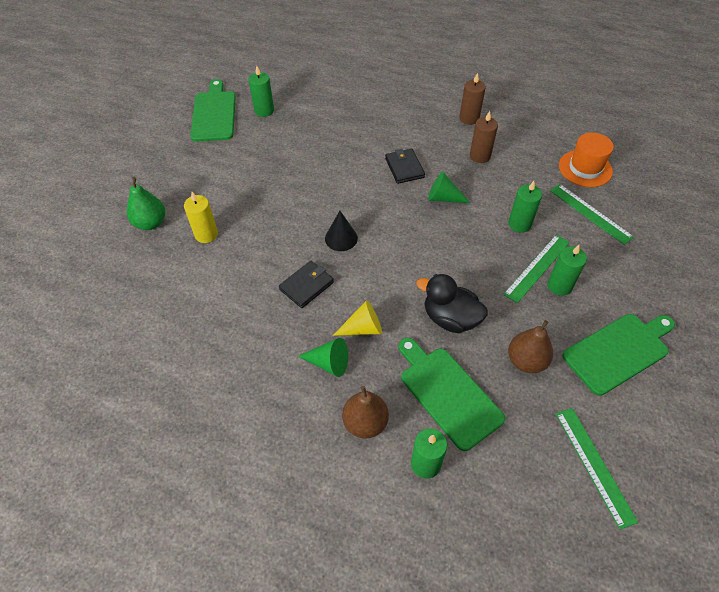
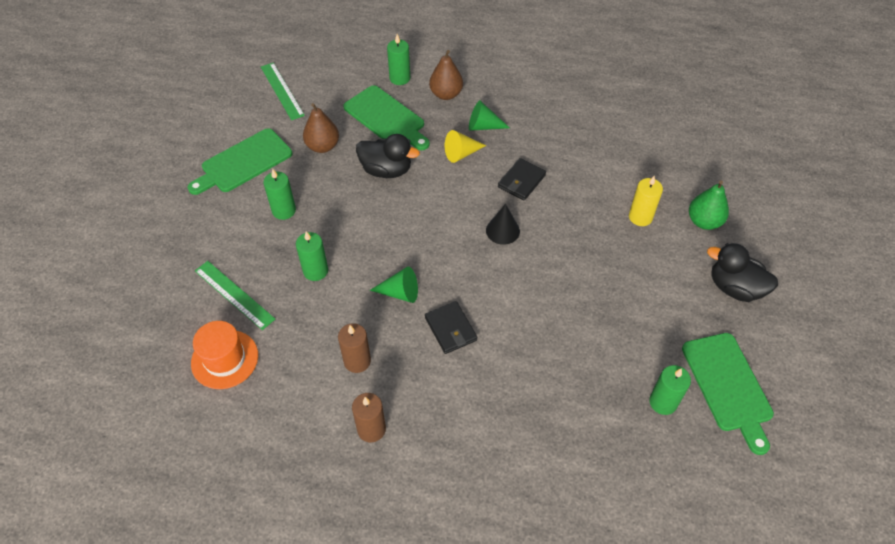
camera: 170 degrees right, 0 degrees up
green ruler [503,235,570,303] -> none
none -> black duck [707,243,778,302]

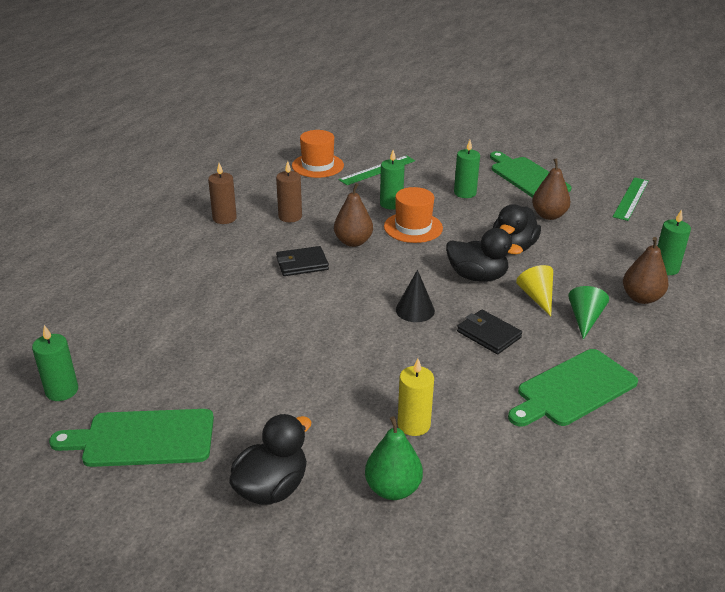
camera: 100 degrees right, 20 degrees down
green ruler [261,63,305,120] -> green ruler turned 45 degrees counterclockwise [613,177,649,221]
green cutting board [343,85,430,150] -> green cutting board moved to [508,349,638,426]
green cone [370,266,418,303] -> brown pear [334,183,373,247]
green candle [649,365,691,415] -> green candle moved to [32,325,78,401]
none -> orange hat [384,187,443,243]
none -> black duck [446,228,523,282]

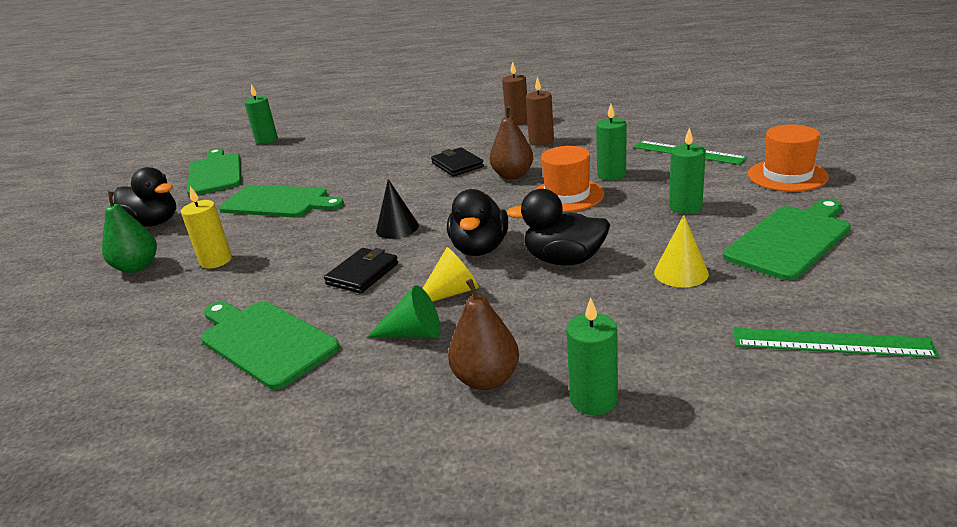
camera: 80 degrees right, 5 degrees down
orange hat [292,130,344,178] -> orange hat moved to [748,125,829,192]
brown pear [532,158,571,220] -> yellow cone [654,215,709,288]
none -> green cutting board [219,185,344,217]

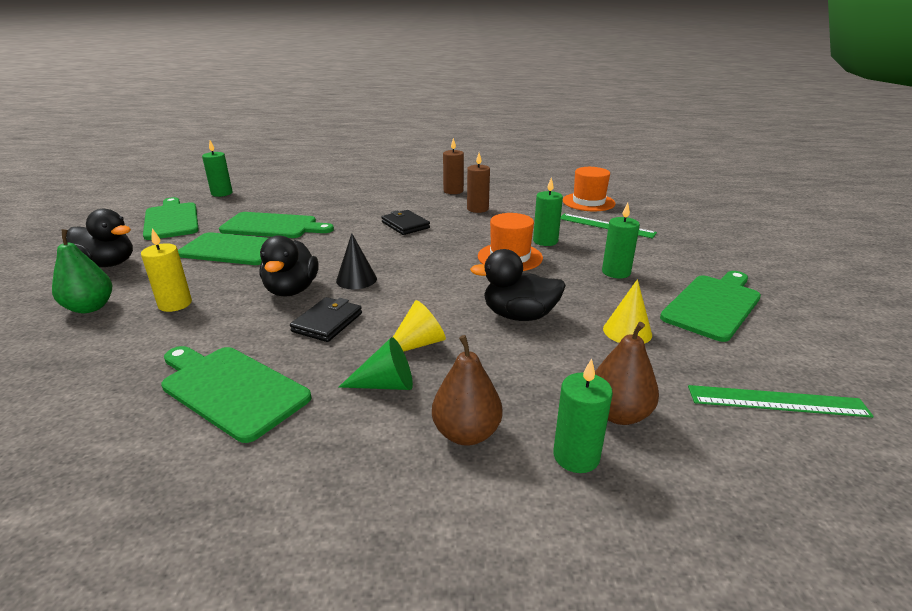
camera: 10 degrees left, 0 degrees up
black duck [447,189,508,256] -> black duck moved to [260,235,318,296]
brown pear [490,106,533,179] -> brown pear moved to [595,322,659,425]
orange hat [748,125,829,192] -> orange hat moved to [563,167,616,211]
none -> green cutting board [219,212,334,238]

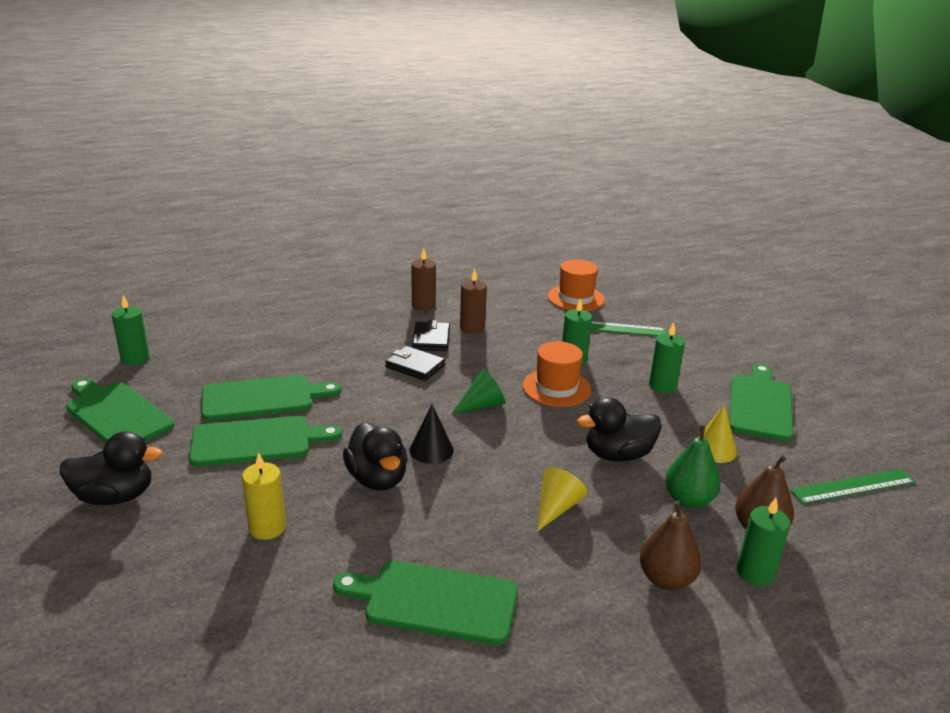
camera: 25 degrees left, 0 degrees up
green pear [52,229,112,313] -> green pear moved to [665,425,721,508]
black wallet [290,297,362,342] -> black wallet moved to [412,320,450,351]
green cone [338,337,413,390] -> green cone moved to [451,369,506,414]

